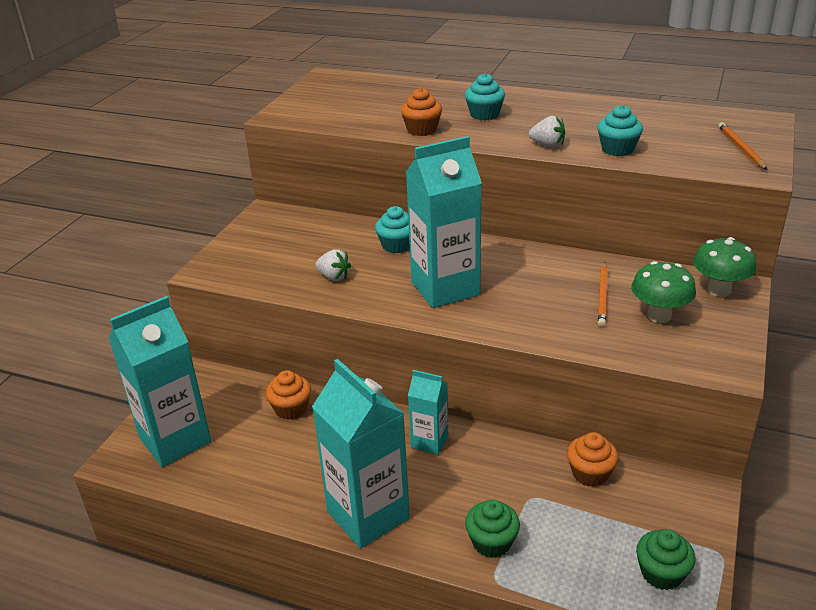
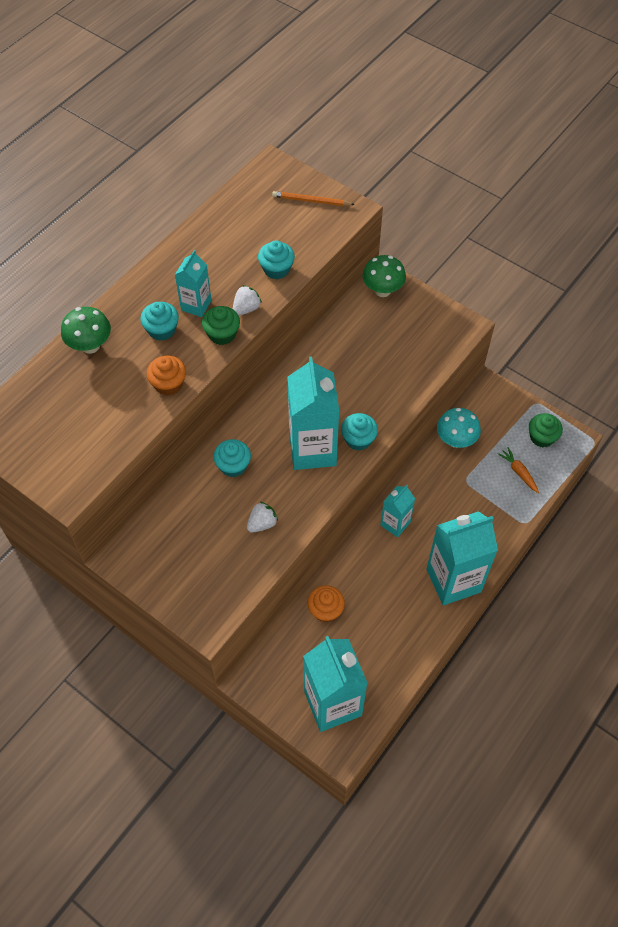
camera: 75 degrees left, 25 degrees up
green cupcake [465,499,520,558] -> green cupcake moved to [202,306,240,345]
orange cupcake [567,432,618,487] -> turquoise mushroom [437,408,481,448]
orange pencil [598,262,608,327] -> none
green mushroom [631,261,696,323] -> green mushroom moved to [61,307,111,354]
none -> turquoise carton [175,250,212,317]
none -> turquoise cupcake [341,413,378,451]
none -> orange carrot [497,447,539,493]

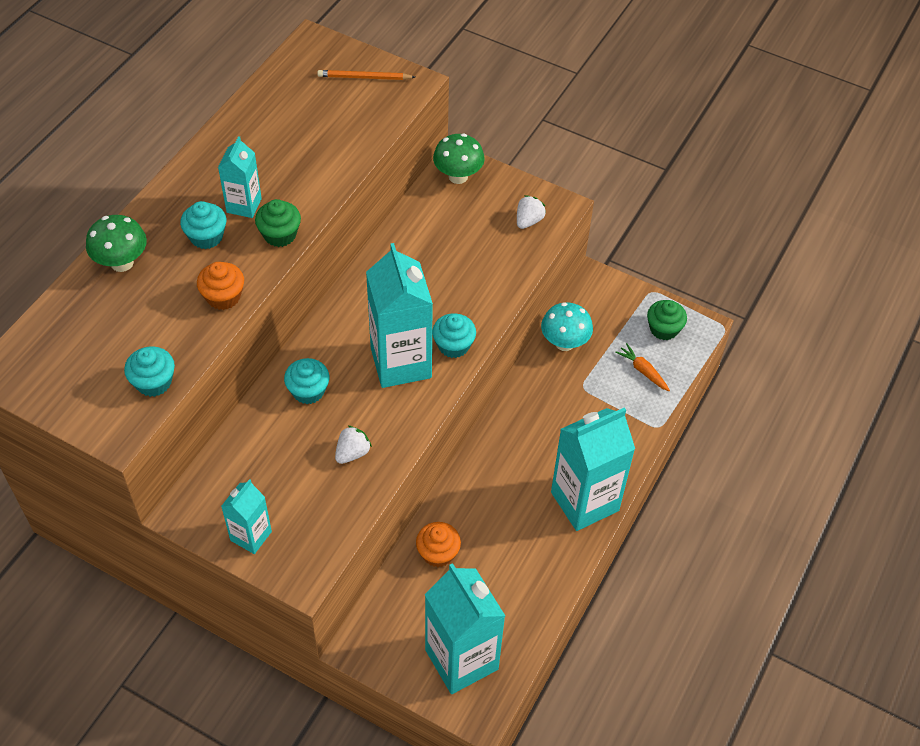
camera: 10 degrees left, 5 degrees down
white strawberry [233,285,262,316] -> white strawberry moved to [517,195,546,229]
turquoise cupcake [258,240,295,279] -> turquoise cupcake moved to [124,347,175,397]
turquoise carton [380,485,415,537] -> turquoise carton moved to [221,479,272,554]

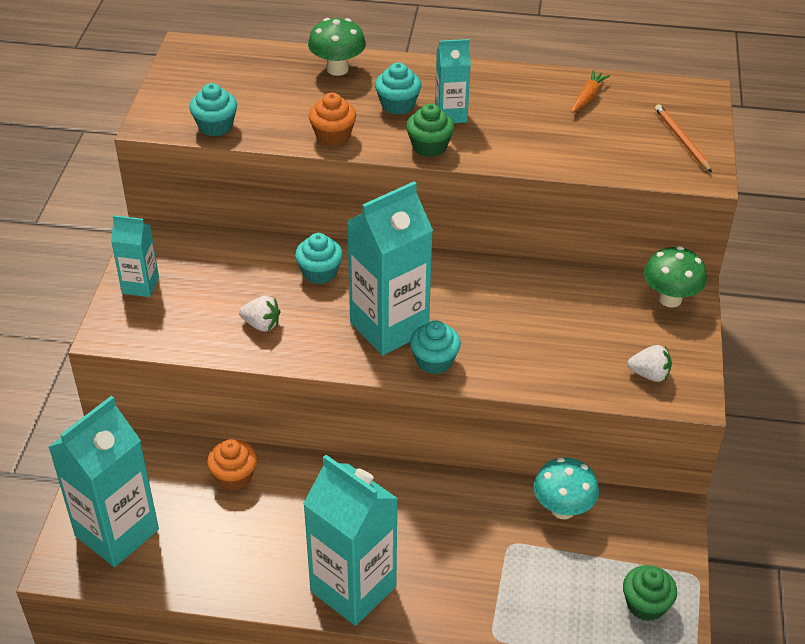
camera: 70 degrees right, 10 degrees down
orange carrot [615,343,670,391] -> orange carrot moved to [572,70,610,113]

